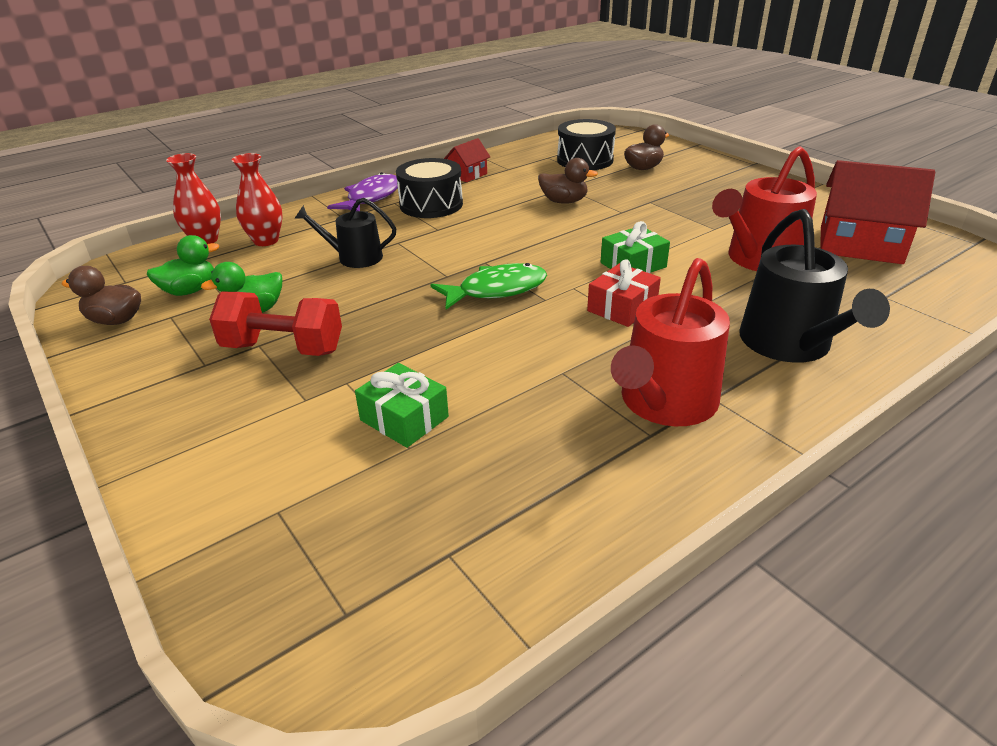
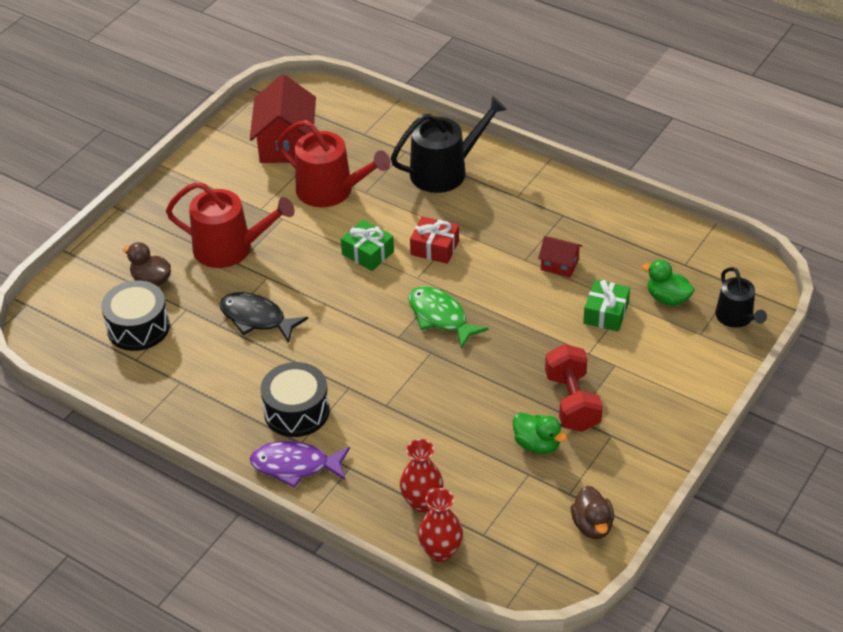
camera: 110 degrees left, 10 degrees up
green duck [146,235,219,296] -> green duck moved to [642,260,695,306]
black watering can [294,198,396,268] -> black watering can moved to [715,267,767,328]
red house [444,138,490,182] -> red house moved to [538,236,582,278]
brown duck [538,158,598,204] -> black fish [219,292,308,343]
red watering can [611,258,730,426] -> red watering can moved to [166,182,295,268]

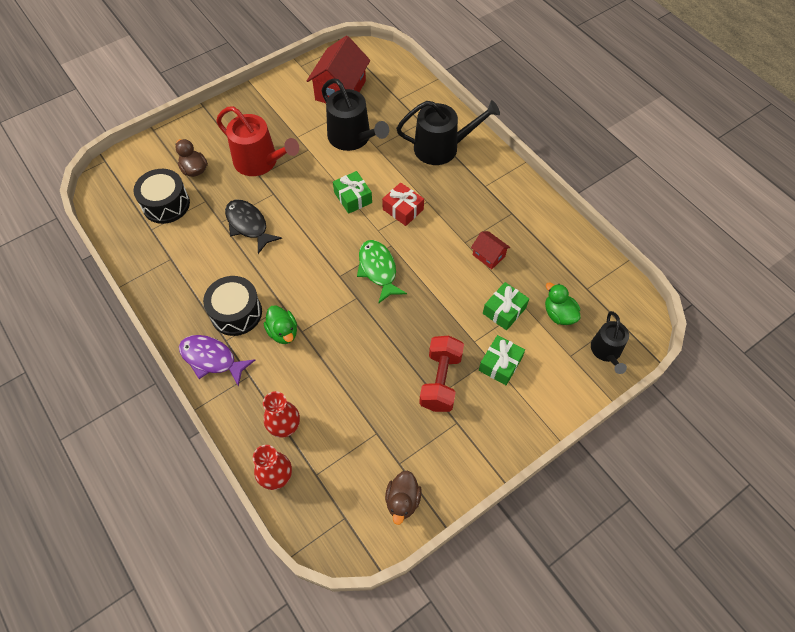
camera: 20 degrees right, 15 degrees up
red watering can [277,120,390,207] -> black watering can [321,78,389,151]
green duck [513,412,567,454] -> green duck moved to [264,305,297,344]
none -> green gift [479,335,525,385]

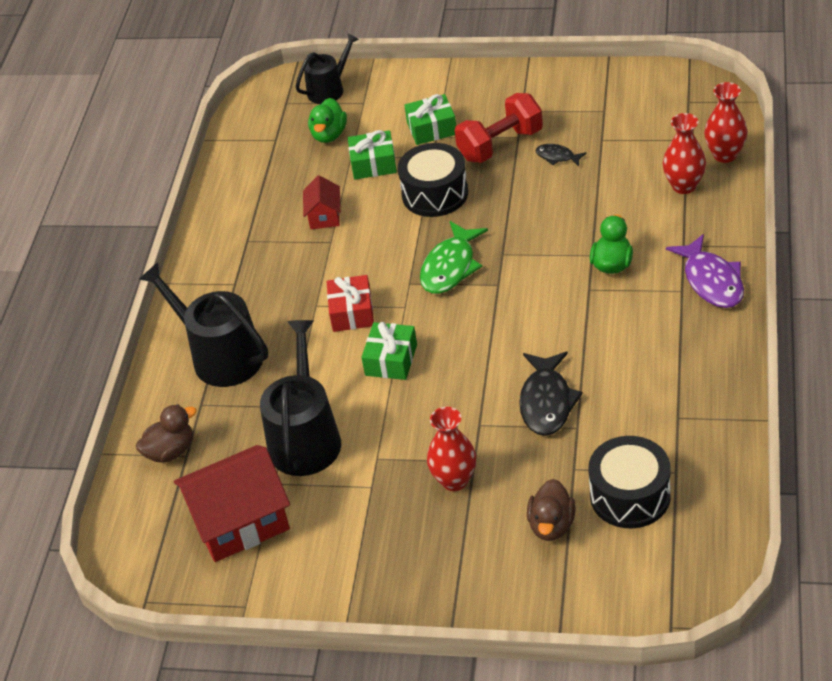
camera: 130 degrees left, 15 degrees down
black drum [203,276,262,336] -> black drum moved to [398,143,468,217]
red watering can [216,106,299,176] -> red vase [427,407,476,491]
brown duck [385,470,422,525] -> brown duck moved to [136,405,197,463]
none -> black fish [536,144,587,166]

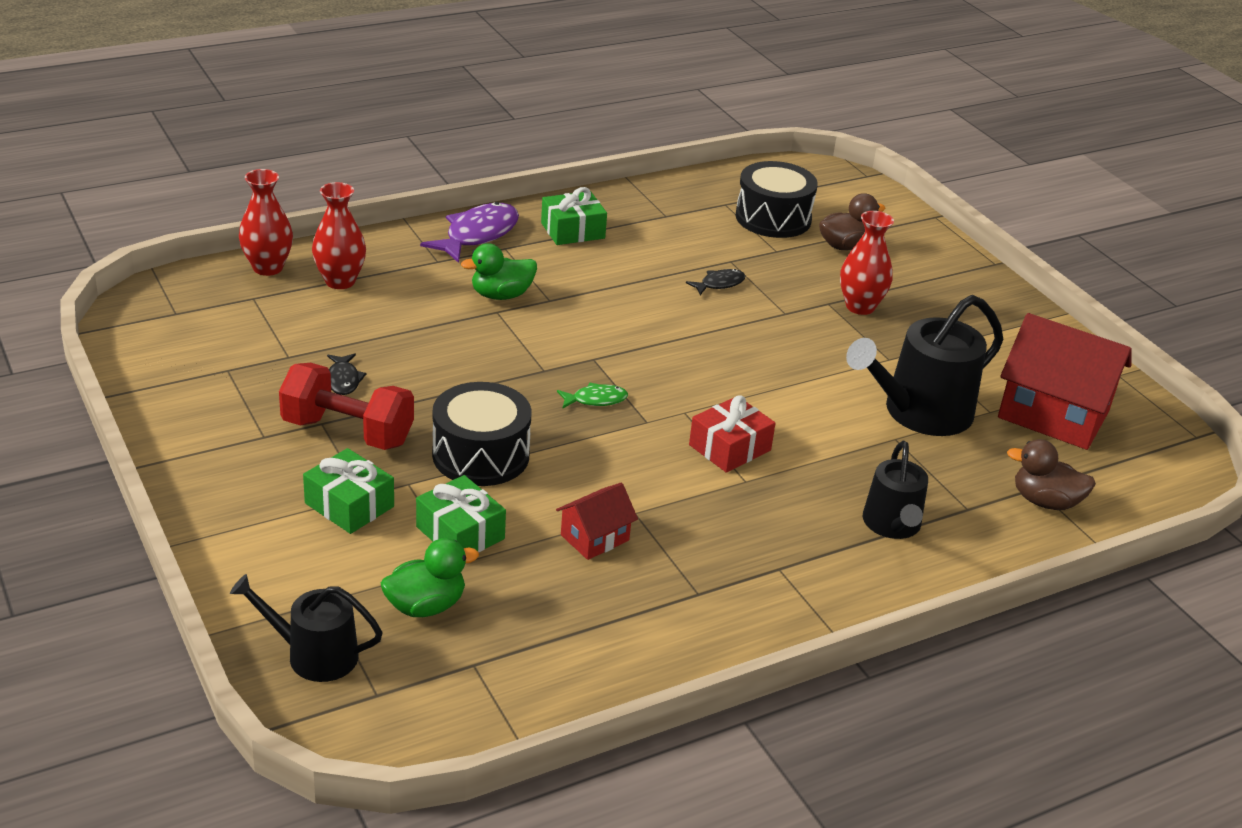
camera: 135 degrees left, 10 degrees down
black watering can [139,262,268,387] -> black watering can [863,441,928,539], size x0.61
green gift [361,322,417,380] -> green gift moved to [541,187,607,245]
green fish [420,221,488,294] -> green fish [557,382,628,409], size x0.52
black fish [519,352,583,436] -> black fish [686,269,745,295], size x0.52

